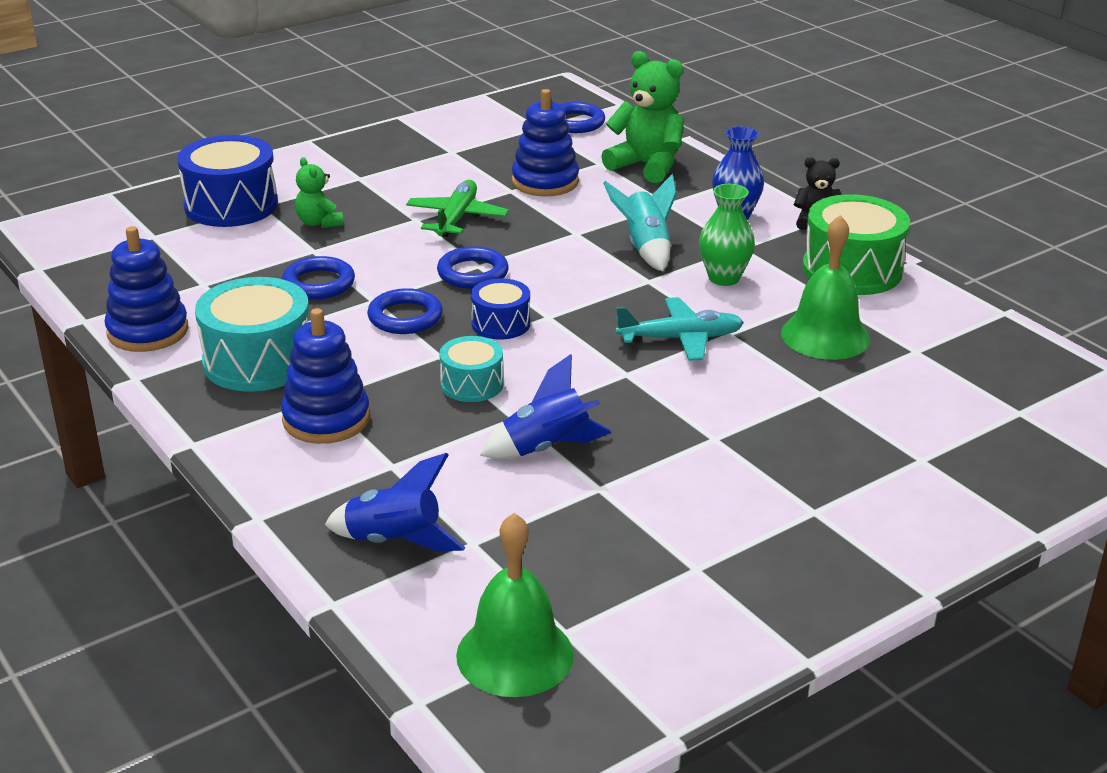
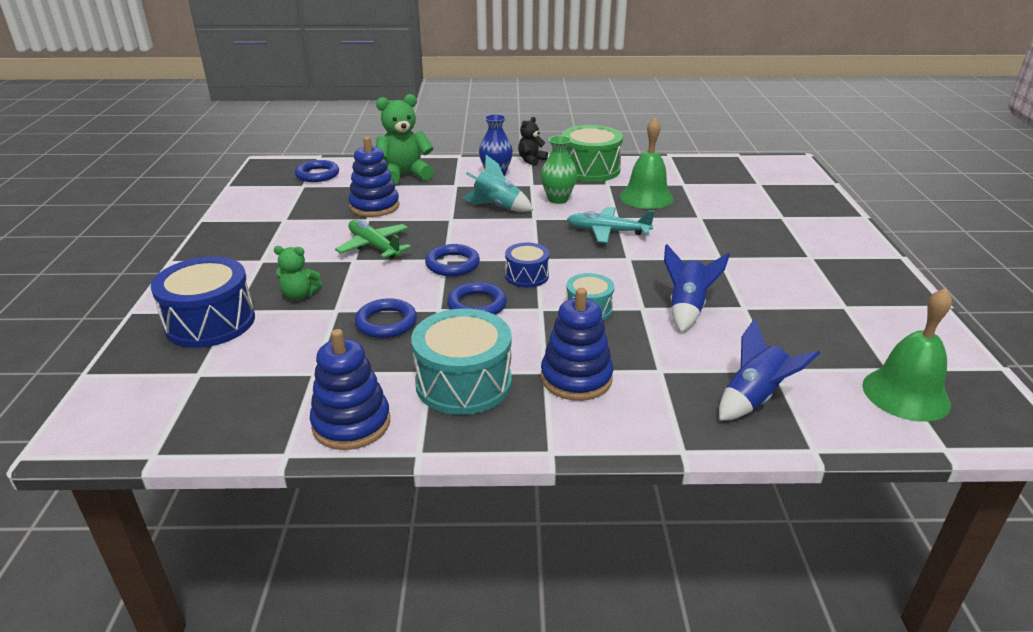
camera: 55 degrees left, 0 degrees up
turquoise plane [615,297,744,361] -> turquoise plane turned 105 degrees counterclockwise [567,207,655,243]

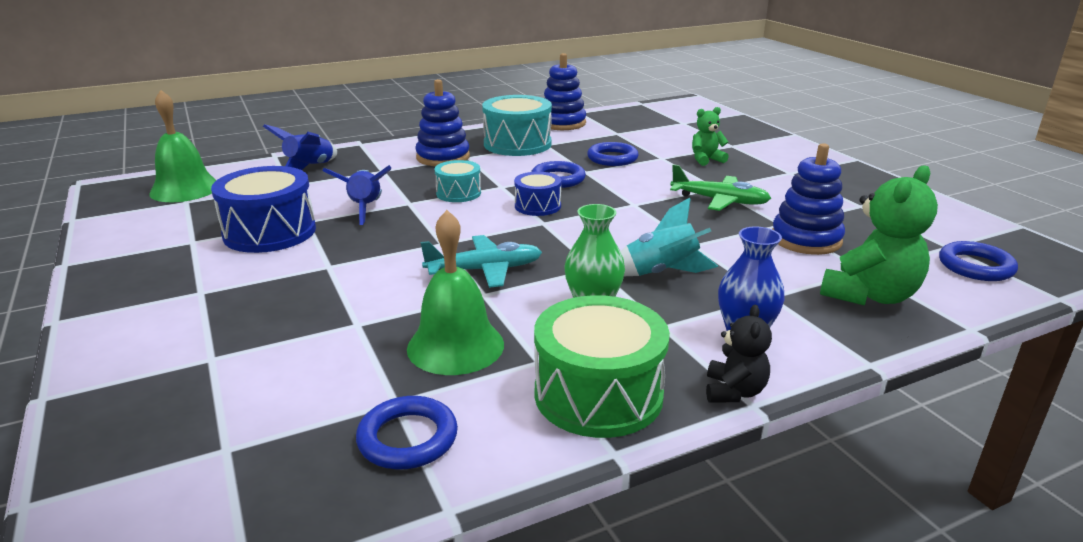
camera: 155 degrees right, 5 degrees down
blue drum [151,256,255,348] -> blue drum moved to [211,166,316,253]
blue ring [425,244,480,276] -> blue ring moved to [356,396,458,469]

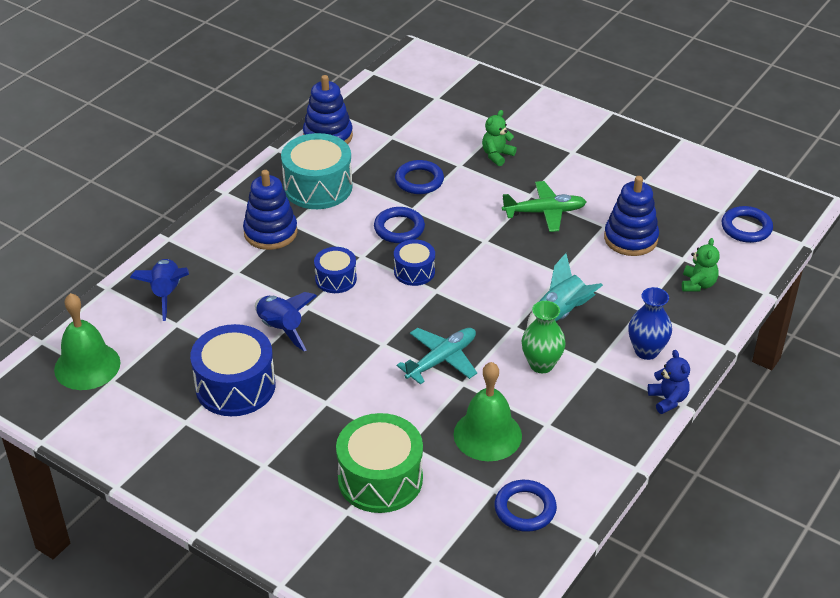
camera: 30 degrees left, 15 degrees up
turquoise drum [435,160,481,202] -> blue drum [314,247,357,293]
green drum [534,295,670,438] -> green drum moved to [336,413,423,513]
black teddy bear [706,304,772,403] -> blue teddy bear [648,350,690,414]
green teddy bear [820,165,938,306] -> green teddy bear [682,238,720,292], size x0.56

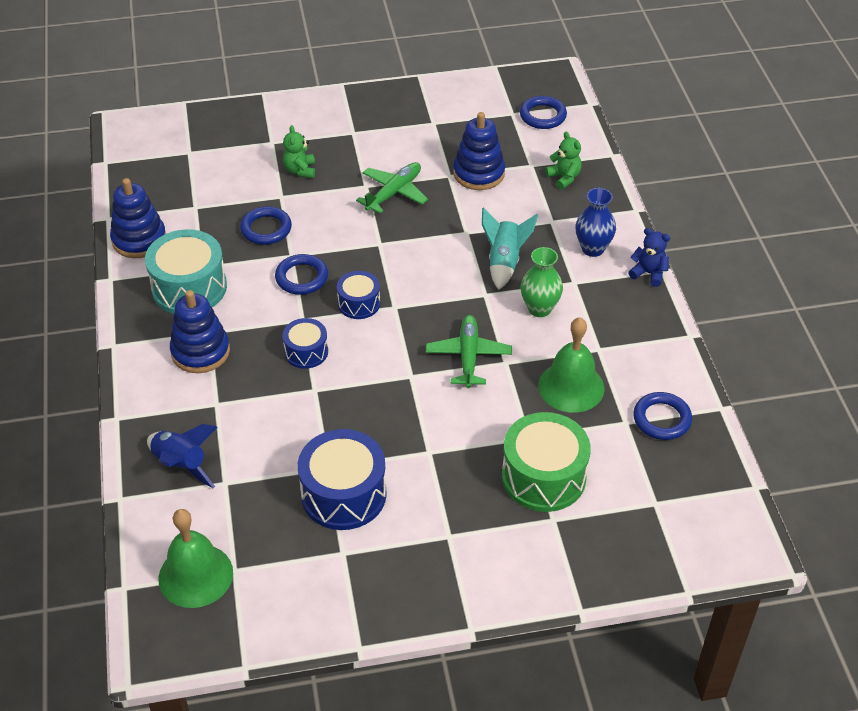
camera: 45 degrees left, 5 degrees up
blue rocket [255,292,317,352] -> none
turquoise plane [397,328,477,385] -> green plane [426,315,512,388]

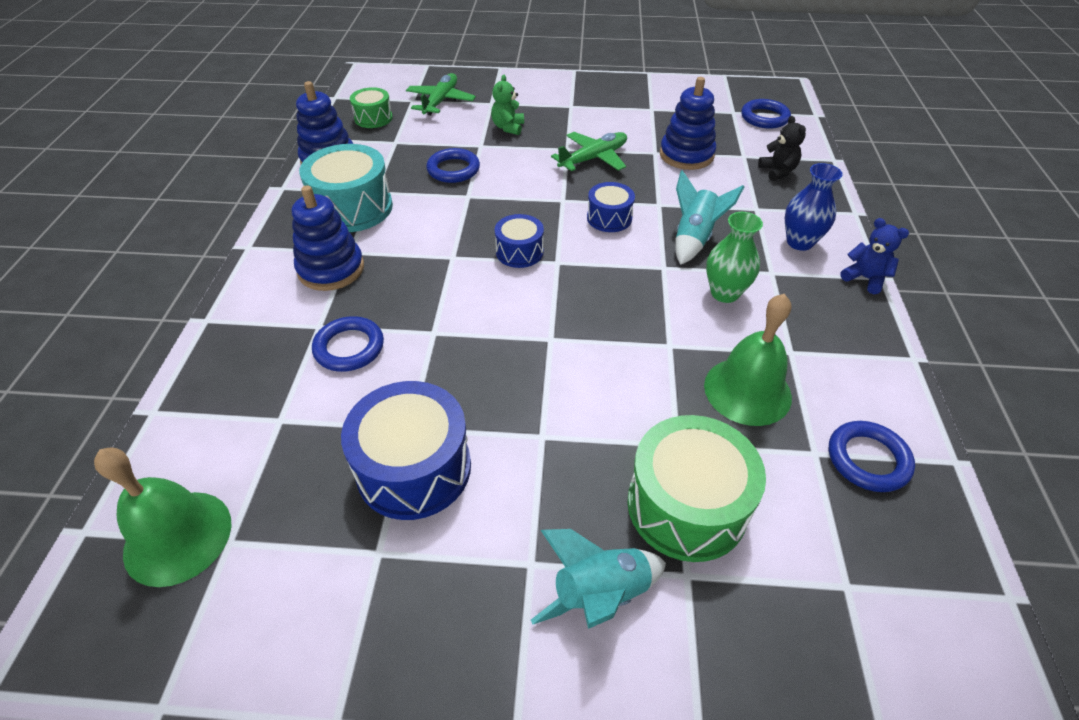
camera: 15 degrees right, 0 degrees up
blue rocket [147,424,217,488] -> none
blue ring [275,254,328,295] -> blue ring moved to [312,316,384,372]
blue drum [283,318,328,369] -> blue drum moved to [587,182,635,232]
green plane [426,315,512,388] -> green plane moved to [406,73,476,116]
green teddy bear [545,132,582,189] -> black teddy bear [758,116,806,181]
none -> green drum [350,87,393,128]
none -> turquoise rocket [531,529,666,629]

